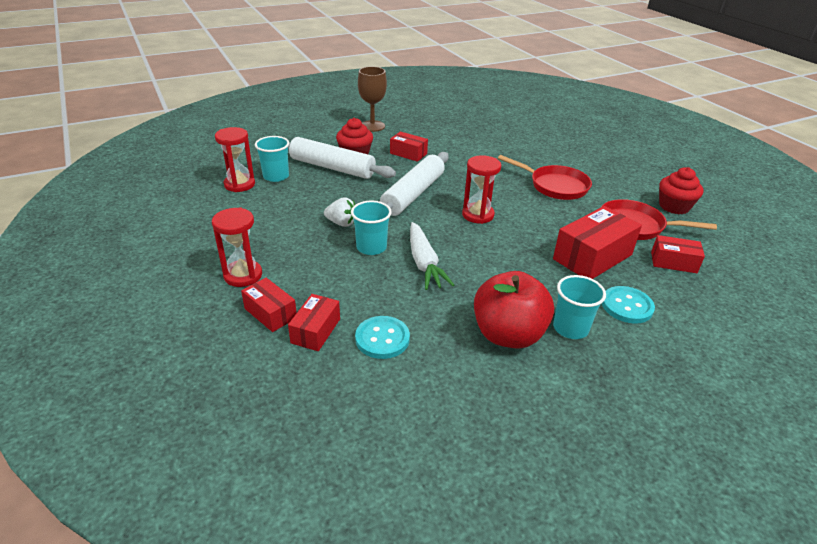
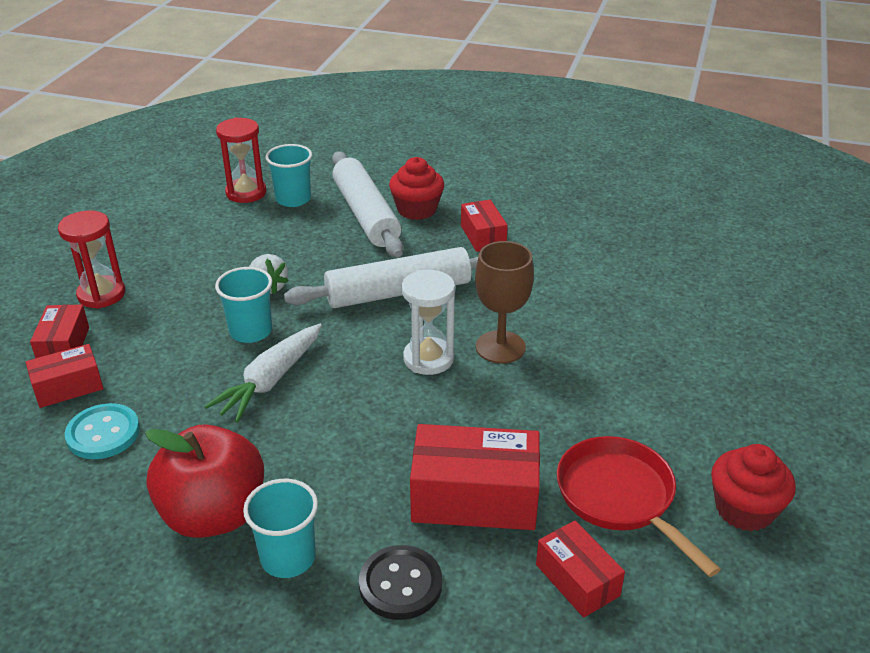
camera: 45 degrees right, 0 degrees up
brown goblet [358,67,387,132] -> brown goblet moved to [475,241,534,364]
red hourglass [462,155,501,224] -> white hourglass [402,270,455,375]
red pan [498,155,592,200] -> none
turquoise button [602,286,655,324] -> black button [359,545,442,620]

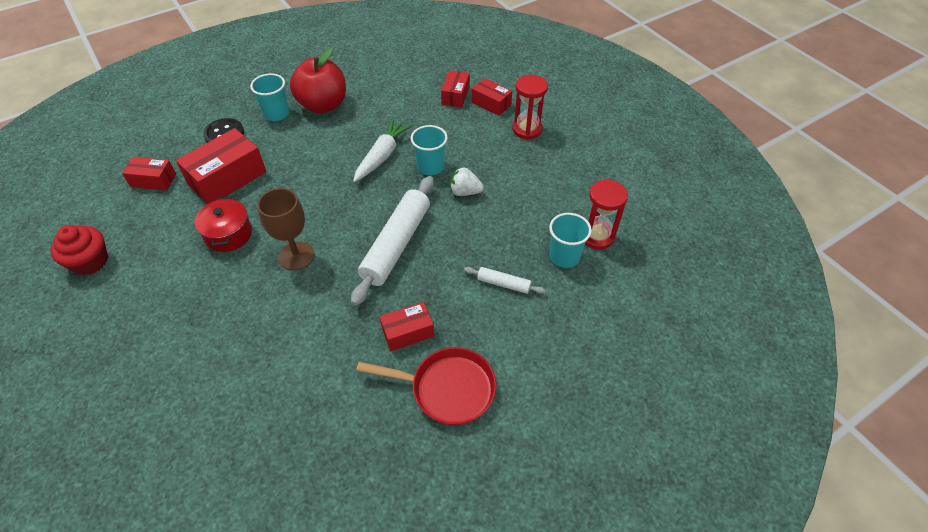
camera: 130 degrees right, 15 degrees up
turquoise button [65,403,140,459] -> none
white carrot [204,324,322,422] -> white carrot turned 45 degrees clockwise [353,118,413,182]
white rolling pin [332,152,403,258] -> white rolling pin [464,267,546,294], size x0.46
red cupcake [389,157,444,220] -> none
white hourglass [402,270,455,375] -> none
red box [461,200,508,252] -> red box turned 45 degrees counterclockwise [380,302,434,351]
red pan [557,436,721,577] -> red pan moved to [356,347,496,425]
none -> red pot [195,197,252,252]

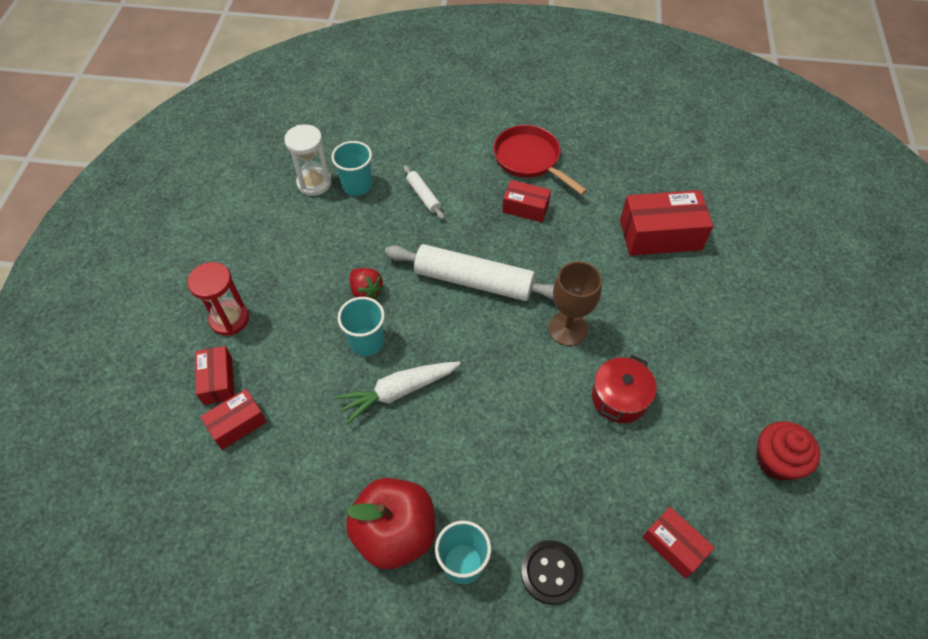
camera: 140 degrees left, 5 degrees up
red box [176,128,266,204] -> red box moved to [620,190,713,256]
white rolling pin [351,176,434,306] -> white rolling pin turned 45 degrees clockwise [385,244,554,301]
white strawberry [450,167,484,196] -> red strawberry [350,268,384,299]
red hourglass [585,179,628,250] -> white hourglass [284,124,332,196]

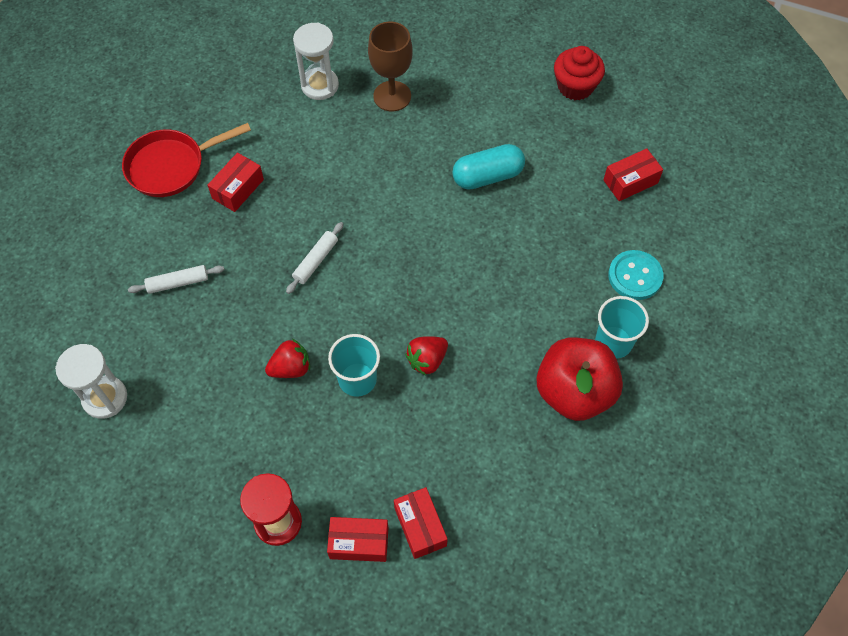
camera: 75 degrees left, 5 degrees up
turquoise cup [331,141,372,196] -> none
white carrot [335,362,461,424] -> red strawberry [405,336,448,376]
white rolling pin [385,244,554,301] -> white rolling pin [286,222,343,294], size x0.46
black button [521,540,583,605] -> turquoise button [608,250,664,300]
brown goblet [548,261,602,346] -> brown goblet moved to [368,22,413,111]
red pot [592,354,657,423] -> turquoise capsule [452,144,525,190]
red box [620,190,713,256] -> white hourglass [293,22,339,100]

